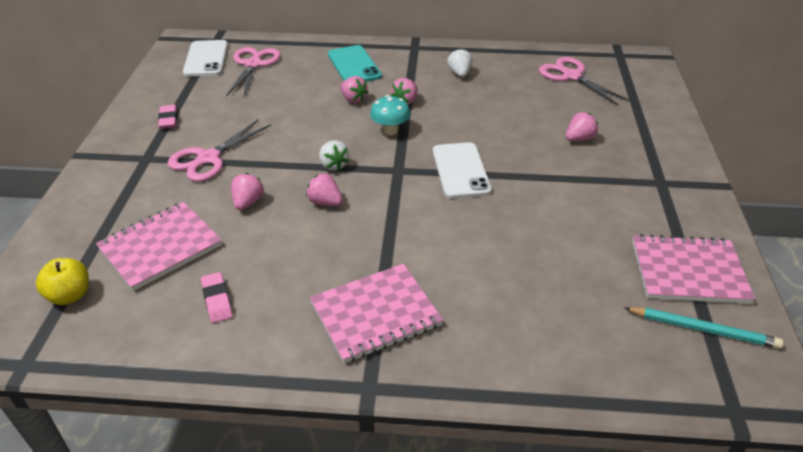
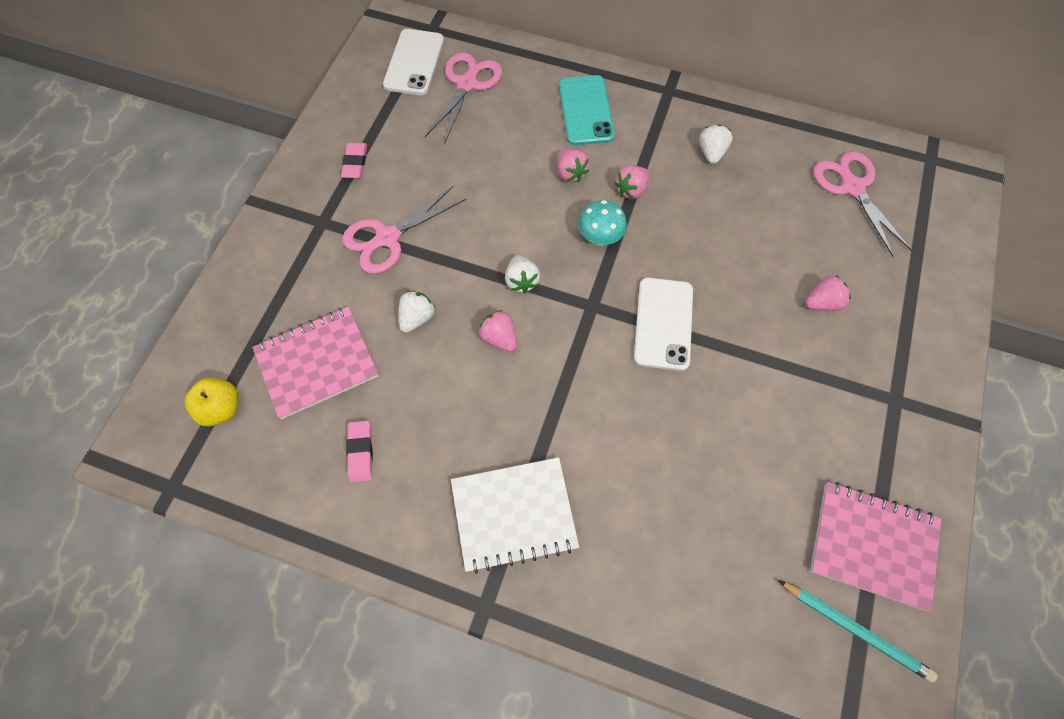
camera: 15 degrees right, 25 degrees up
pink strawberry [231,173,264,210] -> white strawberry [399,291,436,333]
pink notebook [310,264,443,364] -> white notebook [451,457,579,574]

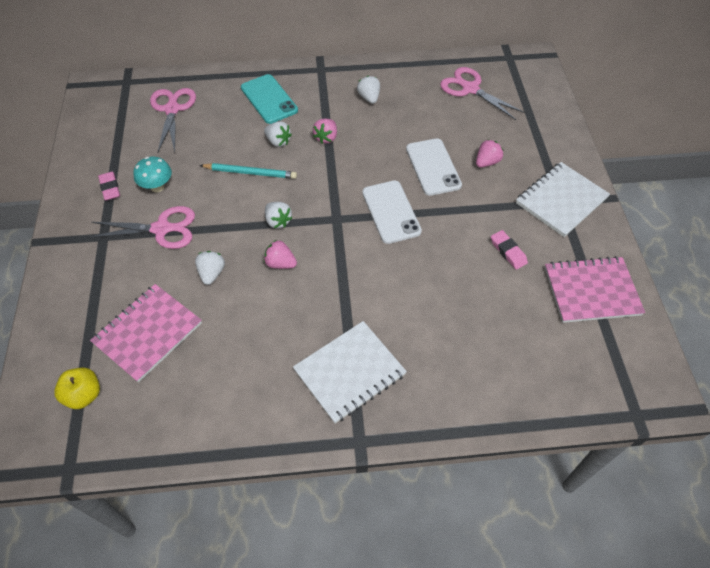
camera: 25 degrees left, 10 degrees down
pink scissors [342,186,466,274] -> pink scissors turned 120 degrees counterclockwise [88,206,195,249]
pink eraser [346,421,373,483] -> pink eraser moved to [491,230,528,270]
white phone [383,29,444,95] -> white phone moved to [406,138,462,196]
pink strawberry [557,149,589,182] -> white strawberry [264,121,292,147]
turquoise mushroom [578,200,627,246] -> turquoise mushroom moved to [133,157,172,192]
turquoise pencil [778,580,938,683] -> turquoise pencil moved to [200,163,297,179]
none -> white notebook [516,162,610,237]

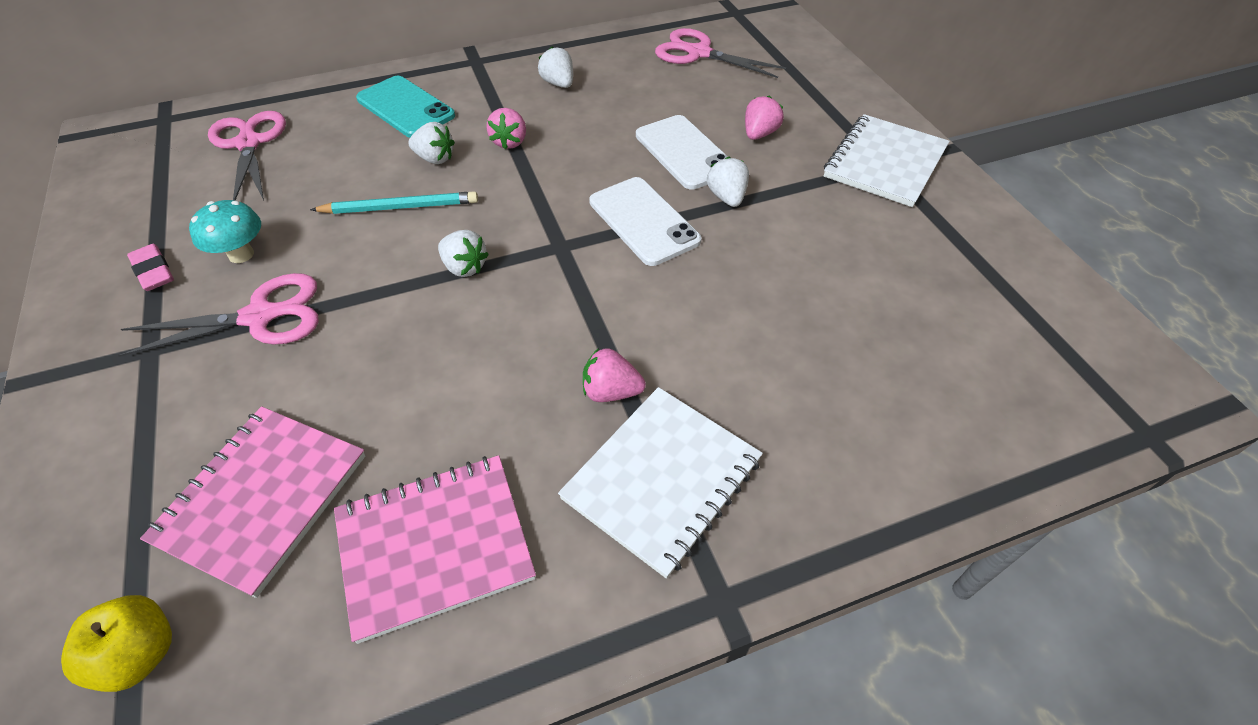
camera: 15 degrees left, 5 degrees down
white strawberry [195,251,225,285] -> white strawberry moved to [707,157,749,207]
pink strawberry [264,240,297,269] -> pink strawberry moved to [583,348,646,402]
pink eraser [491,230,528,270] -> none
pink notebook [545,256,645,323] -> pink notebook moved to [334,455,536,644]

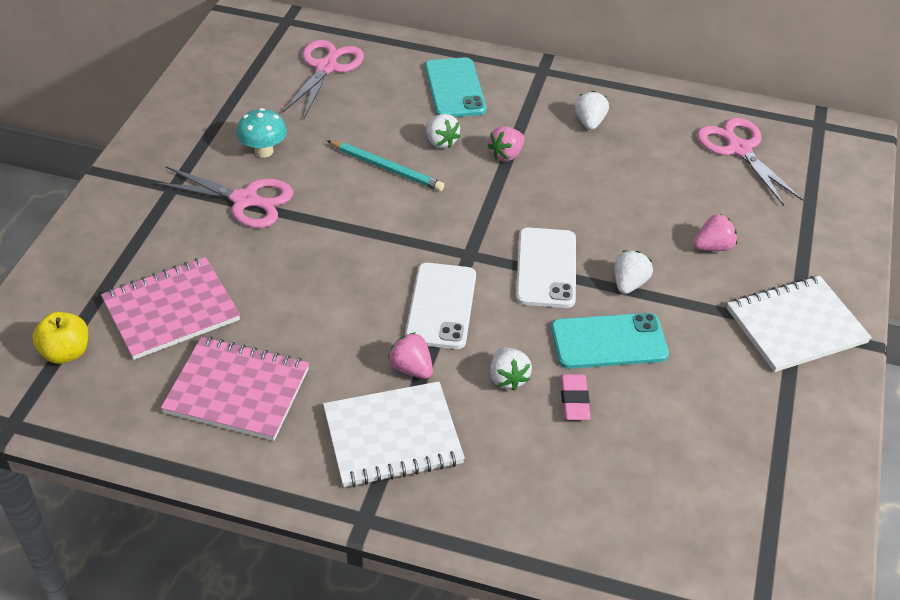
camera: 35 degrees right, 5 degrees down
pink eraser [127,244,174,291] -> pink eraser moved to [560,374,591,420]
white strawberry [438,230,489,277] -> white strawberry moved to [490,347,532,391]
white phone [636,115,728,190] -> white phone moved to [405,263,476,349]
none -> turquoise phone [551,313,669,369]

